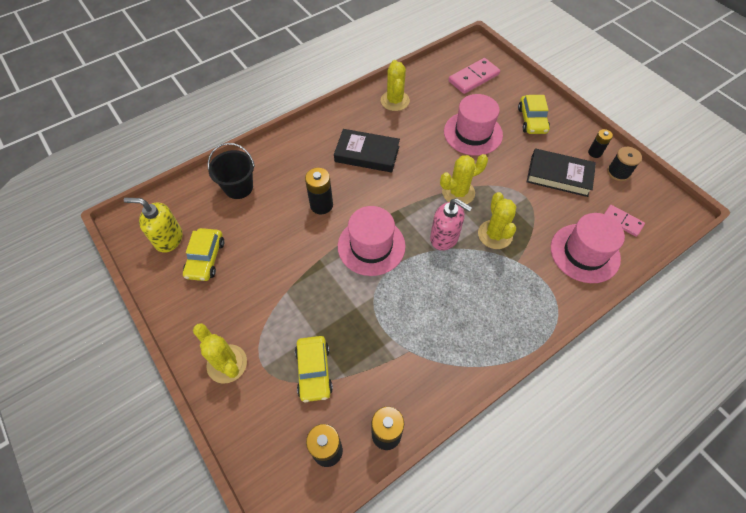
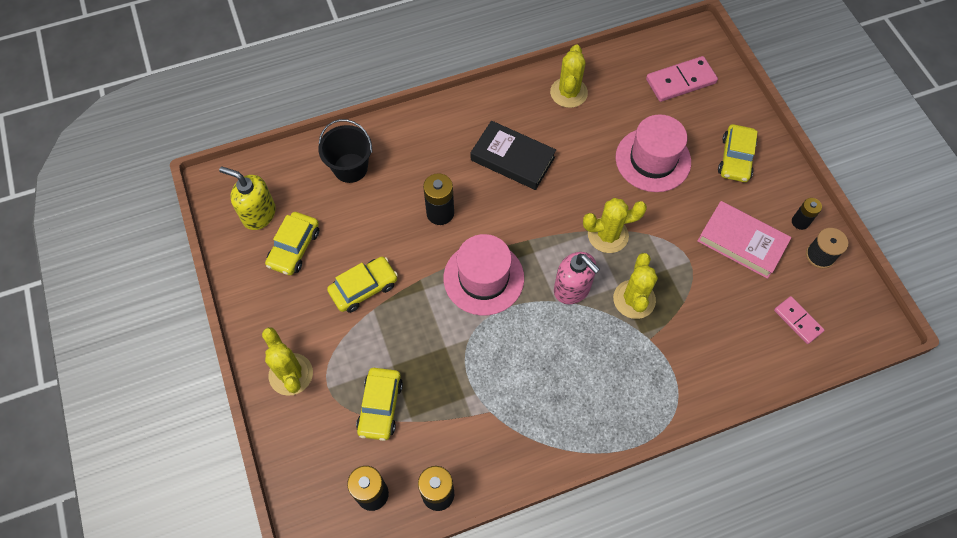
camera: 15 degrees right, 5 degrees up
black book [527,148,596,197] -> pink book [697,201,792,279]
pink hat [551,213,625,283] -> none
none -> yellow car [327,257,398,313]

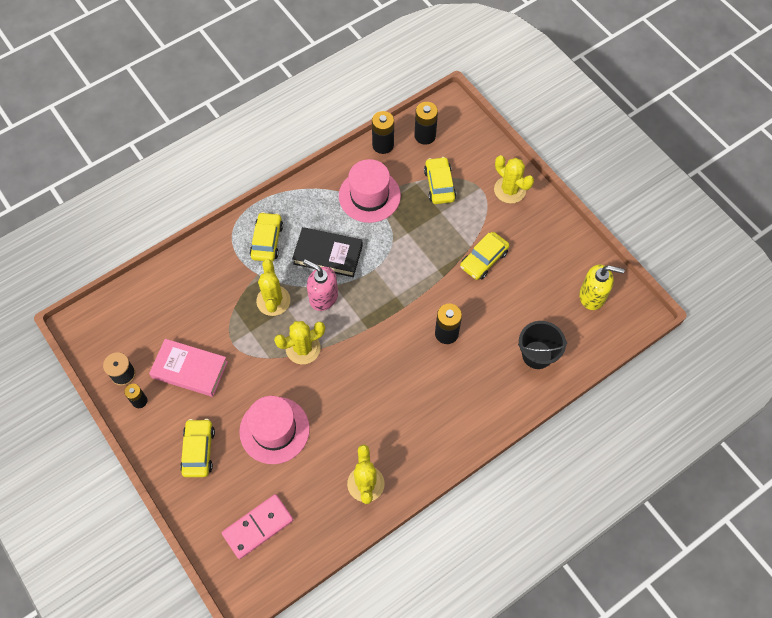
camera: 165 degrees right, 0 degrees up
yellow car [265,212,319,275] -> yellow car moved to [250,212,283,262]
pink hat [444,234,524,316] -> pink hat moved to [339,159,401,223]
black book [471,121,556,190] -> black book moved to [292,227,363,277]
pink domino [774,296,825,344] -> none

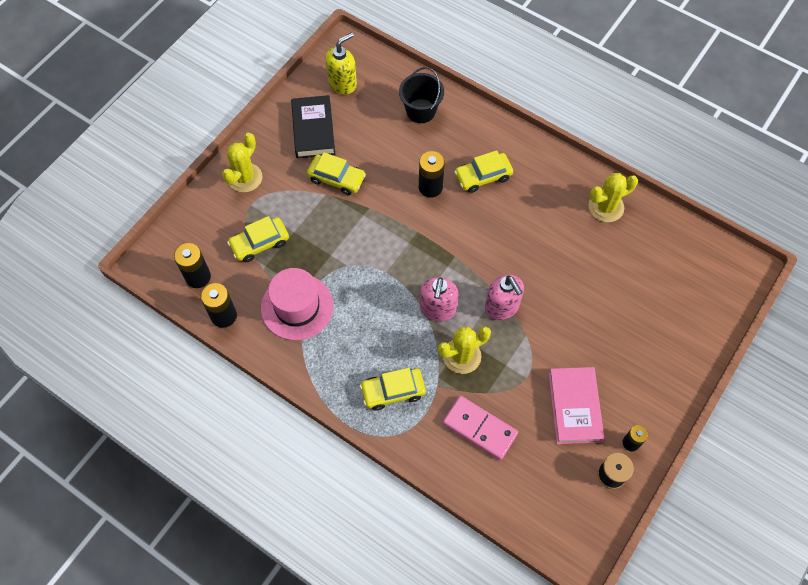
camera: 110 degrees left, 0 degrees up
yellow car [180,419,215,477] -> yellow car moved to [454,150,513,193]
pink domino [222,494,293,559] -> pink domino moved to [443,396,518,460]
pink hat [239,396,310,464] -> none
yellow cactus [274,321,325,364] -> pink soap dispenser [485,275,524,320]
black book [292,227,363,277] -> black book moved to [291,95,335,158]
yellow soap dispenser [579,265,625,310] -> yellow soap dispenser turned 60 degrees clockwise [325,32,357,95]

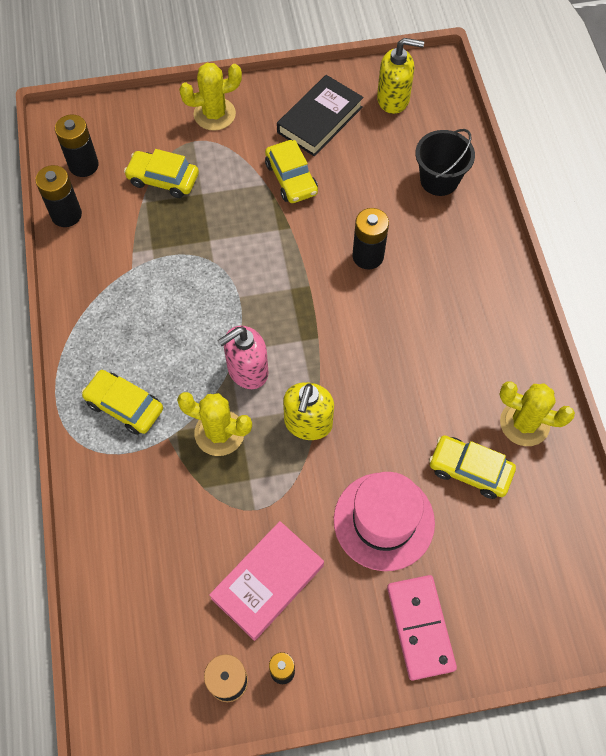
camera: 45 degrees right, 0 degrees up
pink hat [261,268,333,340] -> pink hat moved to [334,472,435,571]
pink domino [443,396,518,460] -> pink domino moved to [387,575,457,680]
yellow car [454,150,513,193] -> yellow car moved to [429,435,516,499]
pink soap dispenser [485,275,524,320] -> yellow soap dispenser [283,382,334,440]

